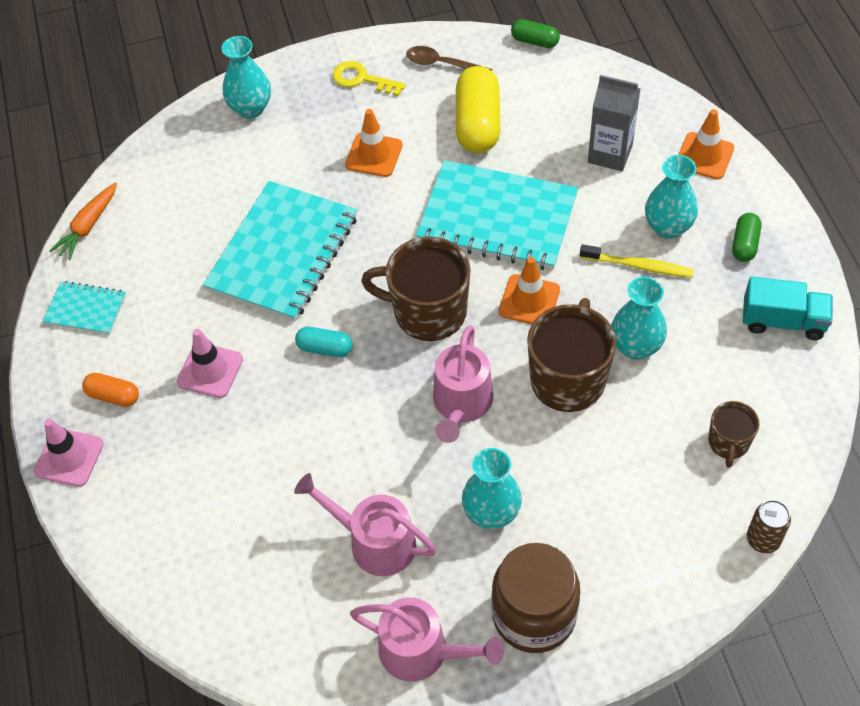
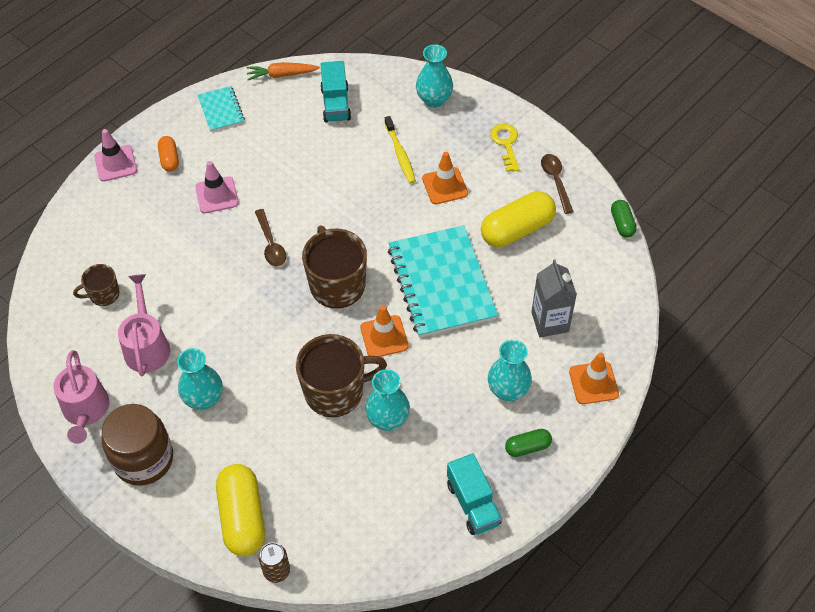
camera: 55 degrees right, 0 degrees up
turquoise notebook [203,181,357,321] -> none
turquoise capsule [295,327,353,357] -> brown spoon [255,209,286,267]
pink watering can [433,325,493,443] -> none
yellow toothbrush [580,244,694,278] -> yellow toothbrush moved to [385,116,416,183]
brown mug [708,401,759,468] -> brown mug moved to [73,264,119,306]
none -> yellow capsule [216,464,265,556]
none -> turquoise truck [320,61,351,122]

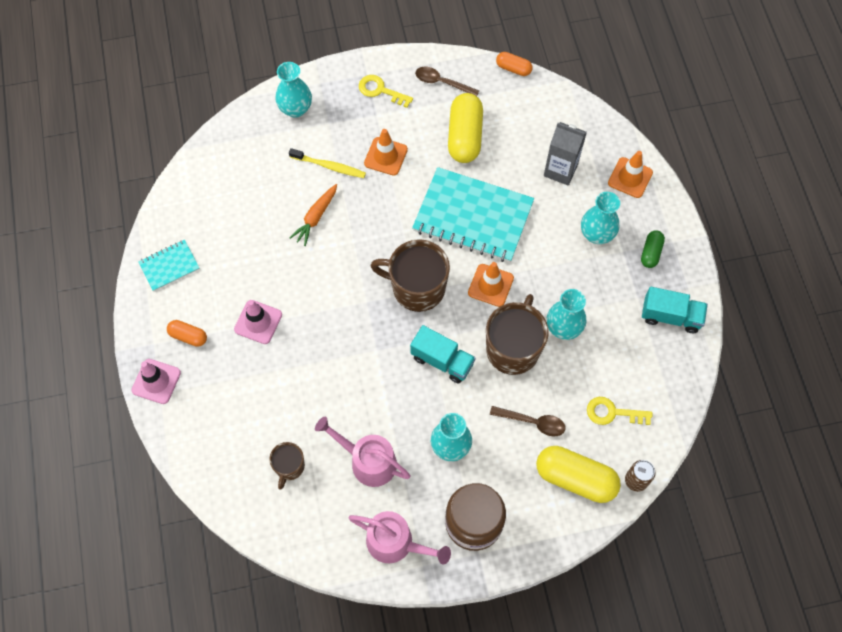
camera: 55 degrees left, 10 degrees up
turquoise notebook [198,86,245,132] -> turquoise notebook turned 45 degrees counterclockwise [138,240,200,291]
orange carrot [246,62,320,80] -> orange carrot moved to [289,184,337,246]
brown spoon [255,209,286,267] -> brown spoon moved to [490,406,566,436]
turquoise truck [320,61,351,122] -> turquoise truck moved to [410,325,475,384]
green capsule [611,200,637,238] -> orange capsule [496,52,533,76]
none -> yellow key [587,397,652,425]

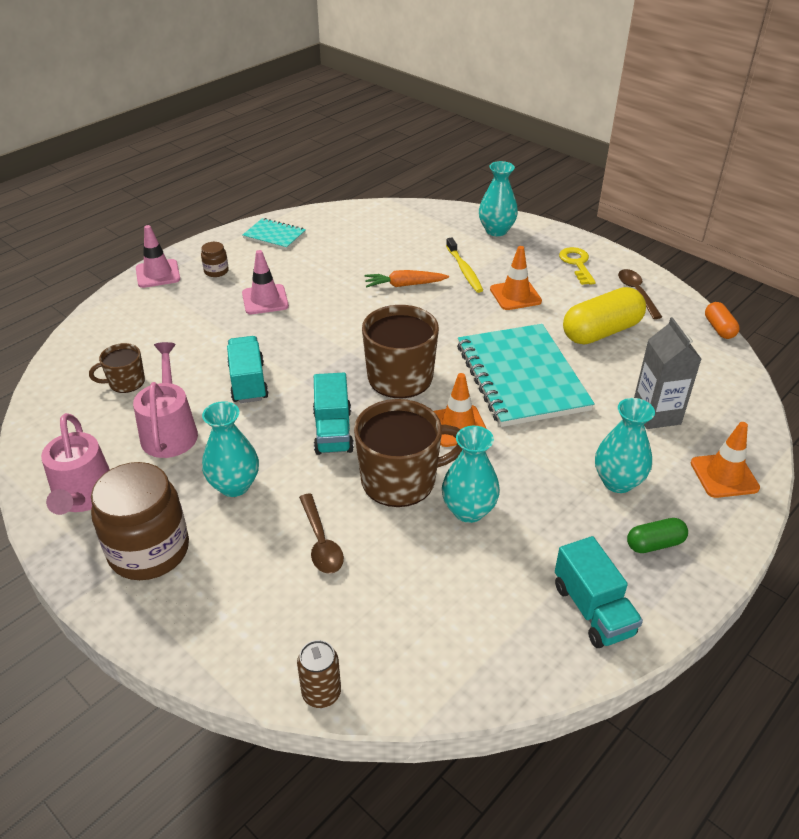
camera: 55 degrees right, 25 degrees down
orange capsule [167,320,207,347] -> brown jar [201,242,229,277]
yellow capsule [536,446,621,503] -> none
yellow key [587,397,652,425] -> none
none -> turquoise truck [227,336,268,403]

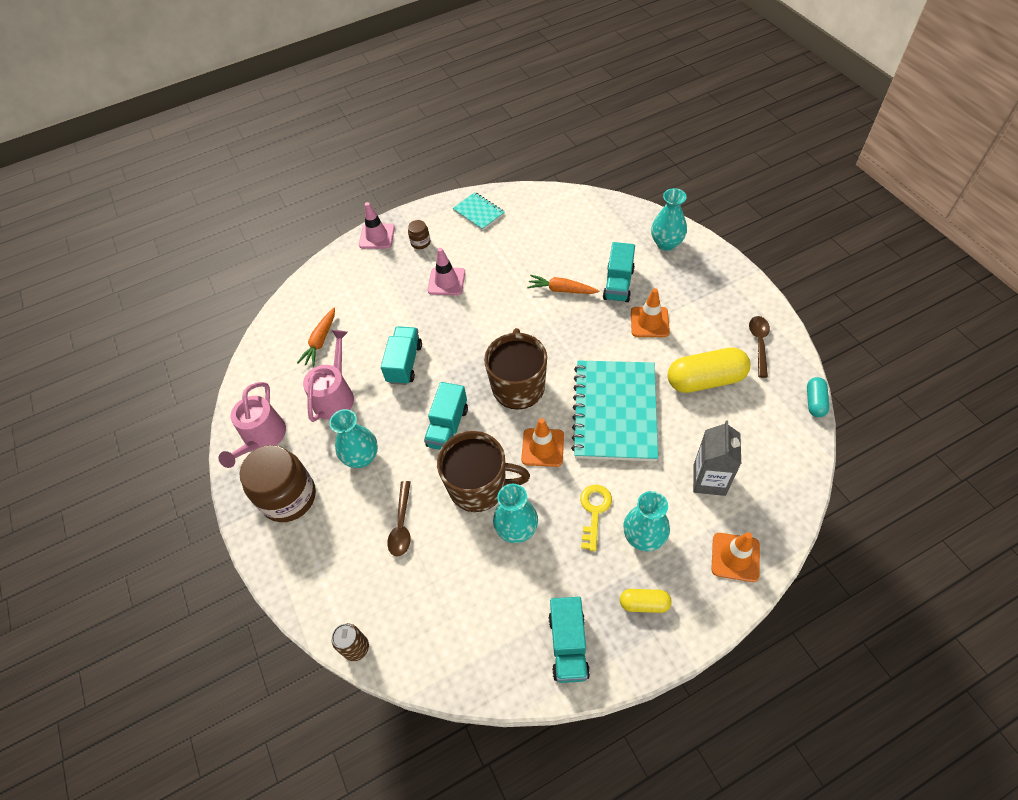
camera: 25 degrees right, 15 degrees up
brown mug [89,343,145,393] -> orange carrot [297,308,335,367]
yellow toothbrush [446,237,483,293] -> turquoise truck [603,242,635,302]
yellow key [559,247,596,285] -> yellow key moved to [580,485,612,551]
green capsule [627,518,688,553] -> yellow capsule [620,589,672,613]
orange capsule [705,302,739,339] -> turquoise capsule [807,377,829,417]

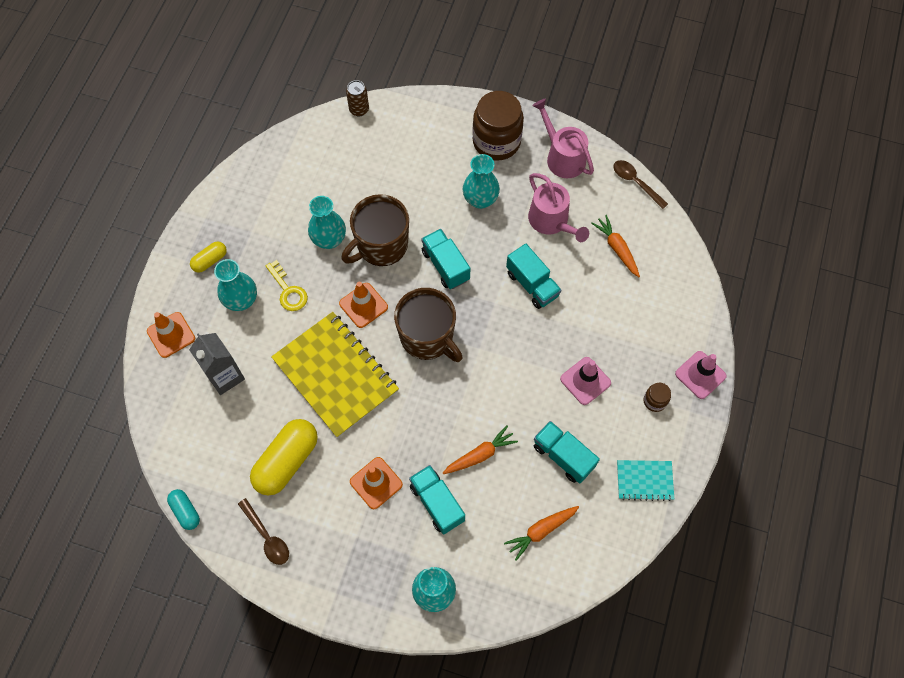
camera: 130 degrees right, 10 degrees up
brown spoon [387,481,411,557] -> brown spoon moved to [613,160,668,209]
turquoise truck [548,597,590,683] -> turquoise truck moved to [534,421,600,483]
turquoise notebook [571,360,658,461] -> yellow notebook [271,312,399,438]
none -> orange carrot [504,506,579,561]

